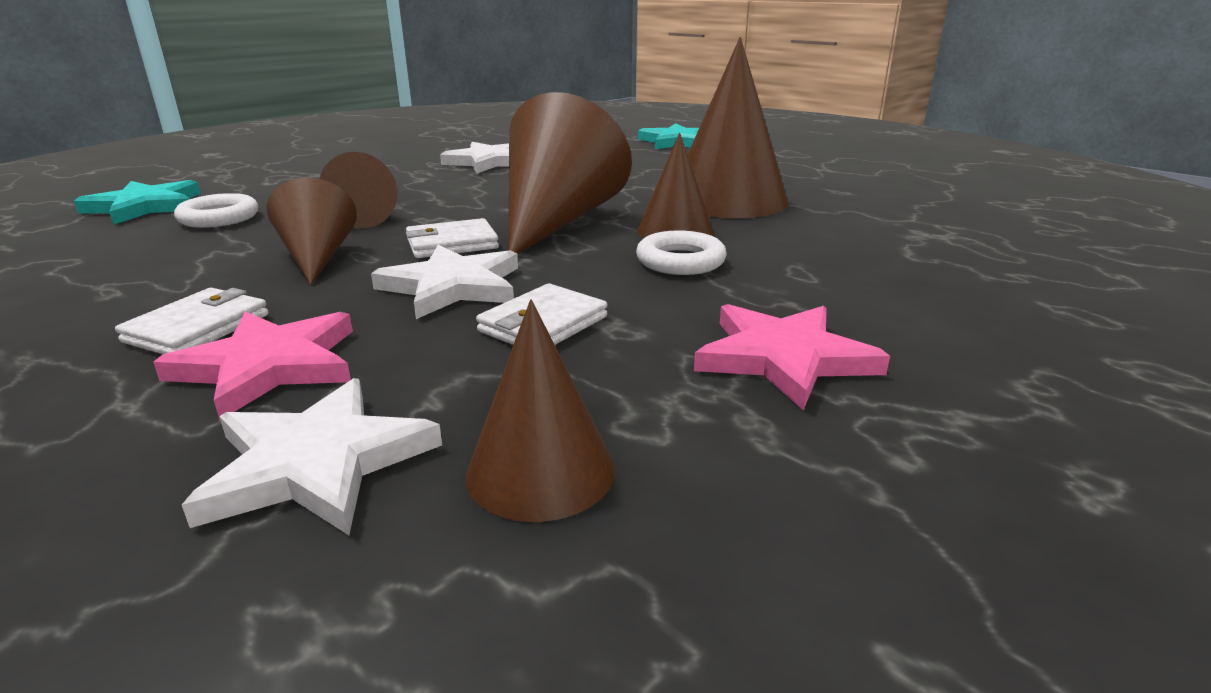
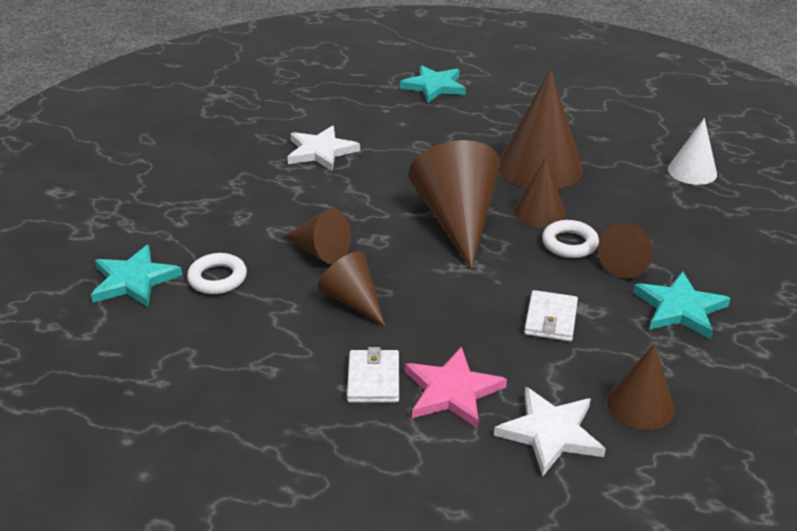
camera: 25 degrees left, 10 degrees up
white star [371,245,518,319] -> none
white wallet [406,218,499,258] -> none
pink star [694,304,890,410] -> turquoise star [633,271,731,339]
none -> brown cone [598,222,653,278]
none -> white cone [668,118,717,185]

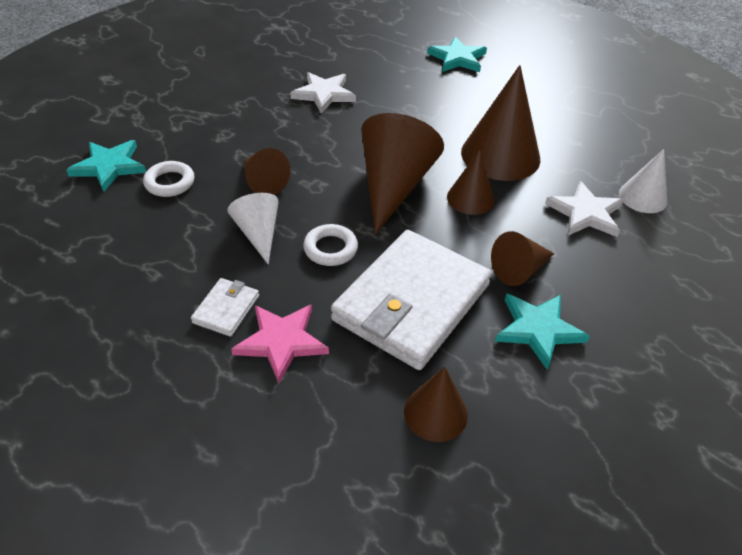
camera: 20 degrees right, 10 degrees up
brown cone [318,251,385,326] -> white cone [227,193,279,265]
white star [494,386,606,477] -> white star moved to [545,181,624,237]
white wallet [524,290,578,341] -> white wallet [331,230,492,370], size x2.38
white ring [542,220,599,258] -> white ring moved to [303,224,358,266]

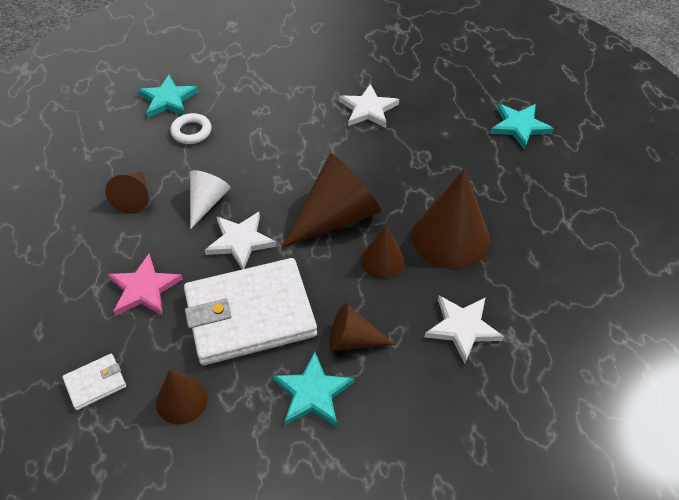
camera: 40 degrees right, 5 degrees up
white wallet [191,278,259,337] -> white wallet moved to [62,354,126,410]
brown cone [244,148,290,195] -> brown cone moved to [105,172,149,214]
white ring [303,224,358,266] -> white star [205,212,277,269]
white cone [619,149,667,213] -> none

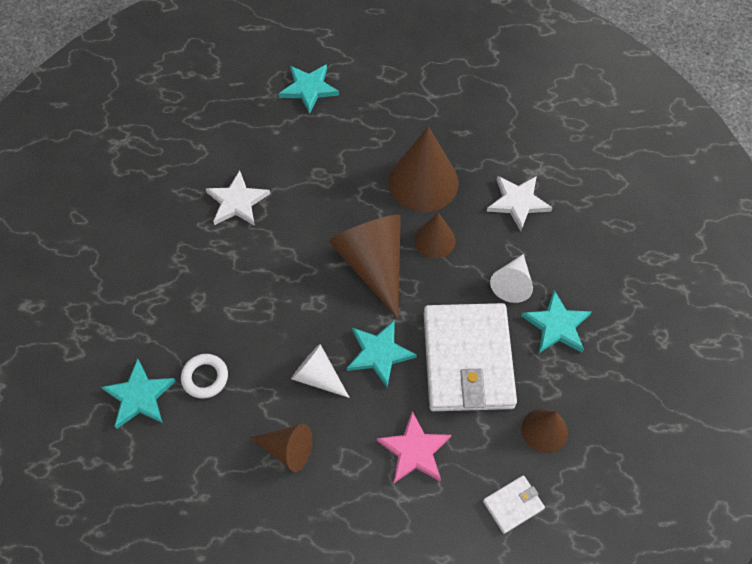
camera: 75 degrees left, 10 degrees up
white wallet [62,354,126,410] -> white wallet turned 75 degrees clockwise [483,475,545,534]
white star [205,212,277,269] -> turquoise star [347,320,417,387]
brown cone [329,303,395,351] -> white cone [490,254,533,303]

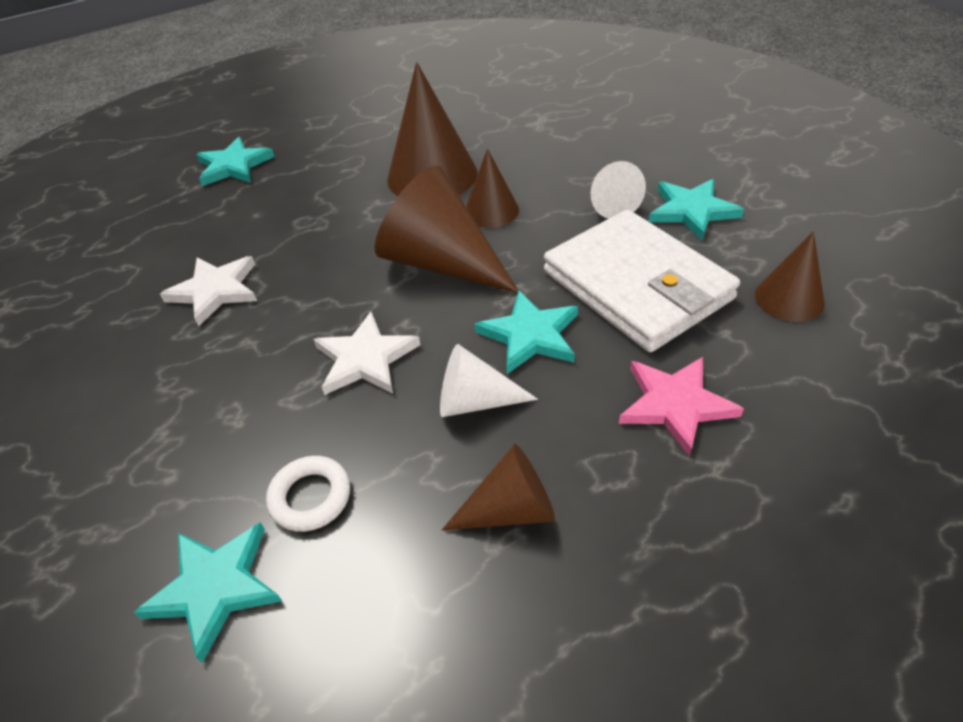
camera: 30 degrees left, 15 degrees down
white wallet [483,475,545,534] -> none
white star [487,176,553,231] -> white star moved to [313,312,420,395]

